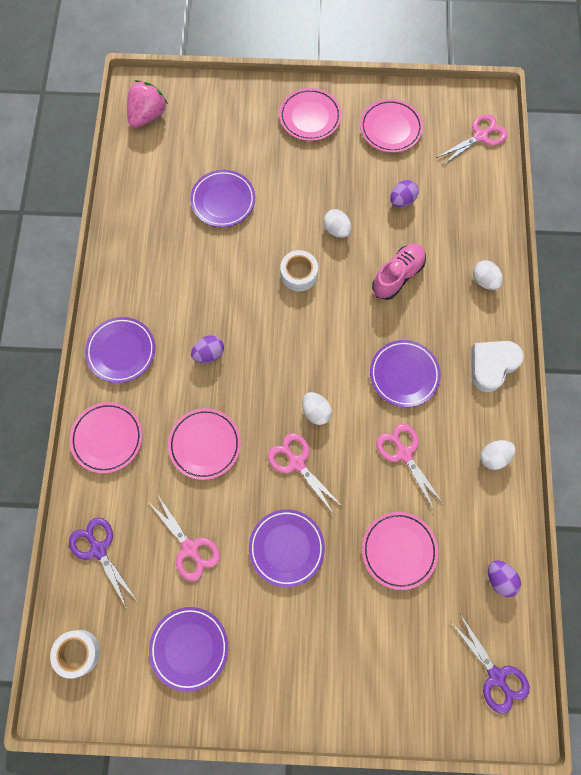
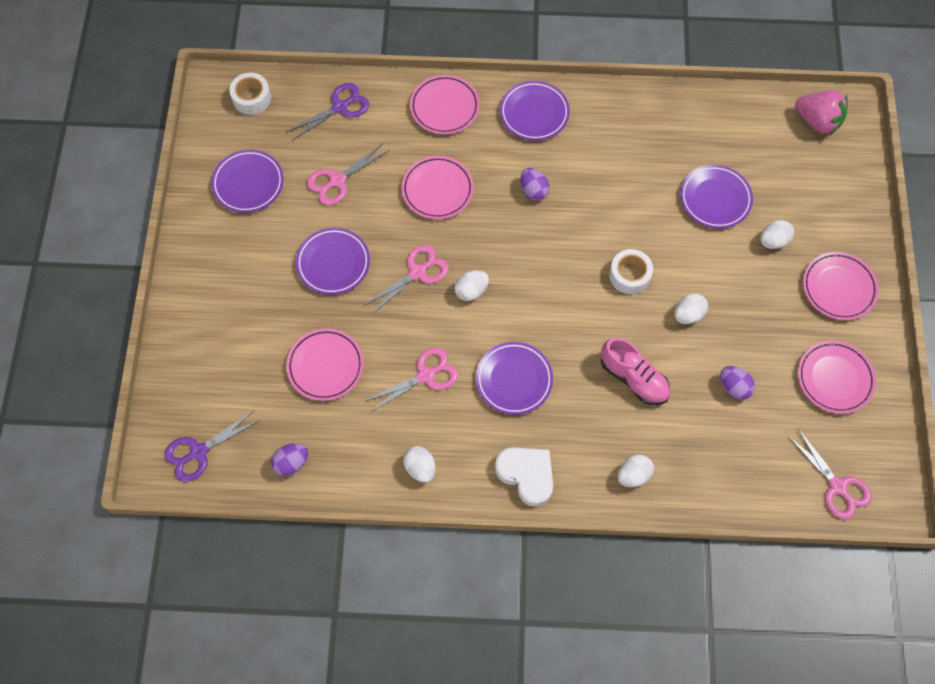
camera: 90 degrees right, 5 degrees down
none -> white egg [760,220,794,249]

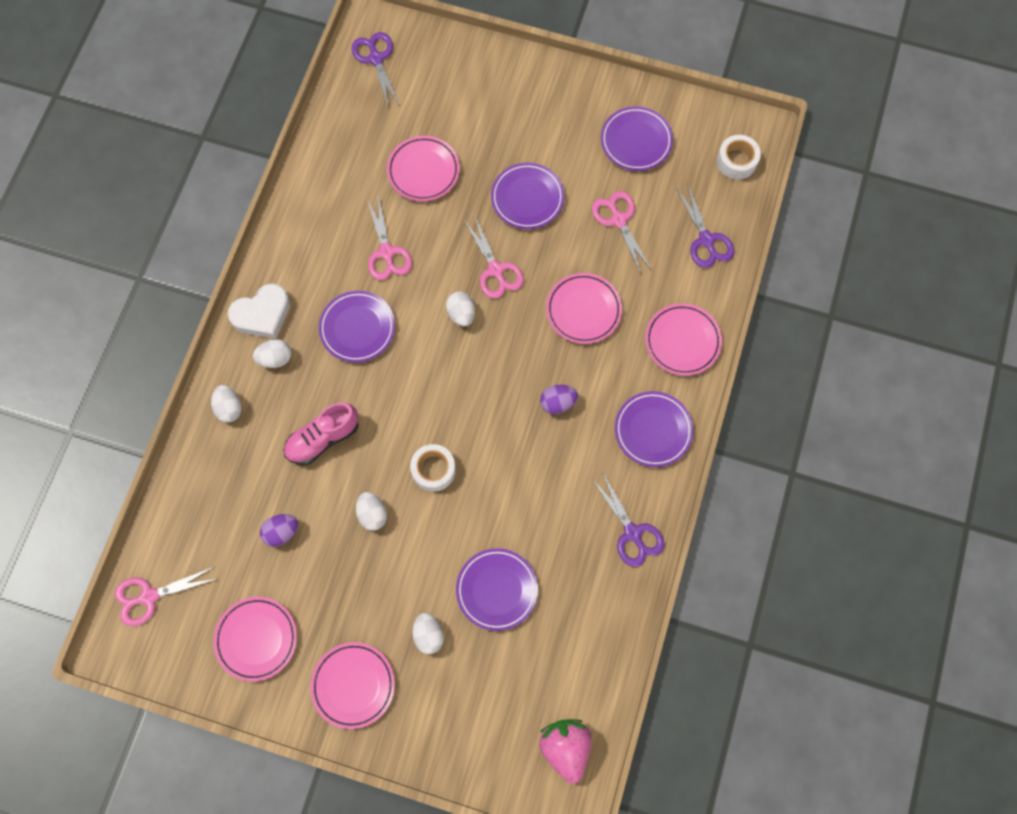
camera: 105 degrees right, 5 degrees up
purple egg [271,443,308,476] -> none
white egg [404,446,436,483] -> white egg moved to [253,339,291,368]
pink strawberry [795,90,848,135] -> pink strawberry turned 120 degrees clockwise [539,719,591,784]
none -> purple scissors [592,473,665,567]

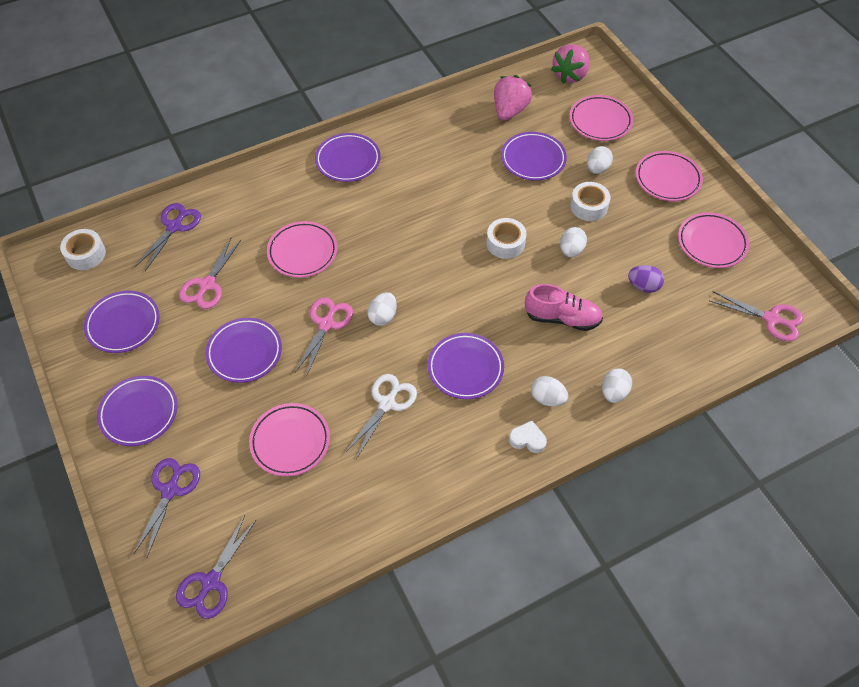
camera: 135 degrees left, 15 degrees down
white heart [228,284,290,339] -> white heart [509,421,547,453], size x0.57
pink scissors [367,195,412,280] -> white scissors [345,374,417,459]
purple egg [540,385,578,414] -> none
purple scissors [592,473,665,567] -> purple scissors moved to [133,458,200,559]
pink plate [645,303,722,376] -> pink plate moved to [569,95,633,141]
none -> purple plate [97,376,177,446]
none -> pink strawberry [494,75,532,121]
none -> white tape [570,182,611,221]

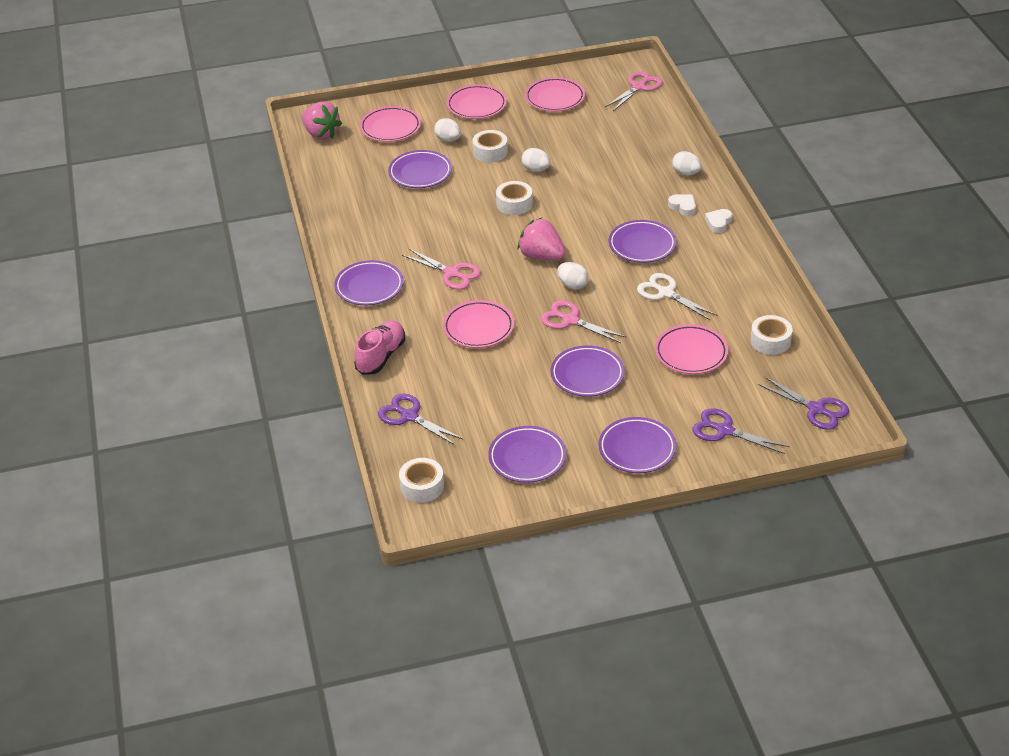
camera: 75 degrees left, 15 degrees down
pink scissors [179,238,241,309] -> pink scissors moved to [402,248,481,290]
pink strawberry [494,75,532,121] -> pink strawberry moved to [517,218,565,260]
pink shoe [525,284,603,331] -> pink shoe moved to [354,320,405,375]
white egg [531,376,568,406] -> white heart [668,194,696,216]
purple egg [628,265,664,293] -> none
none -> white tape [750,315,793,355]

